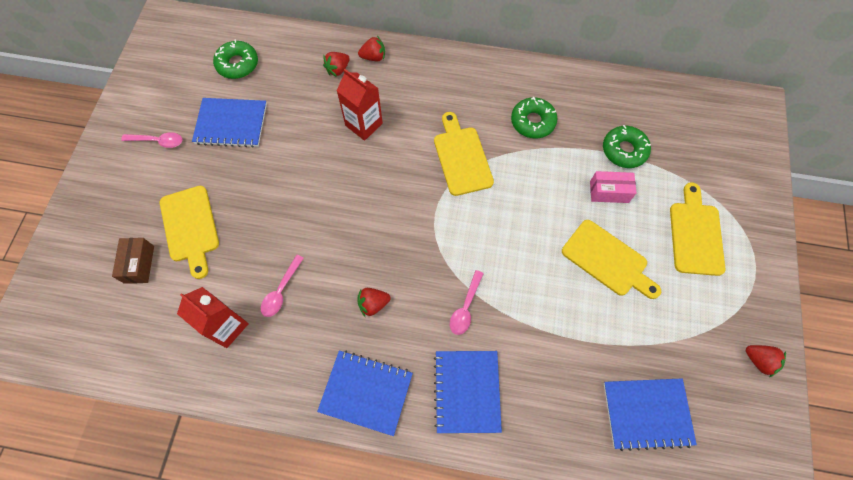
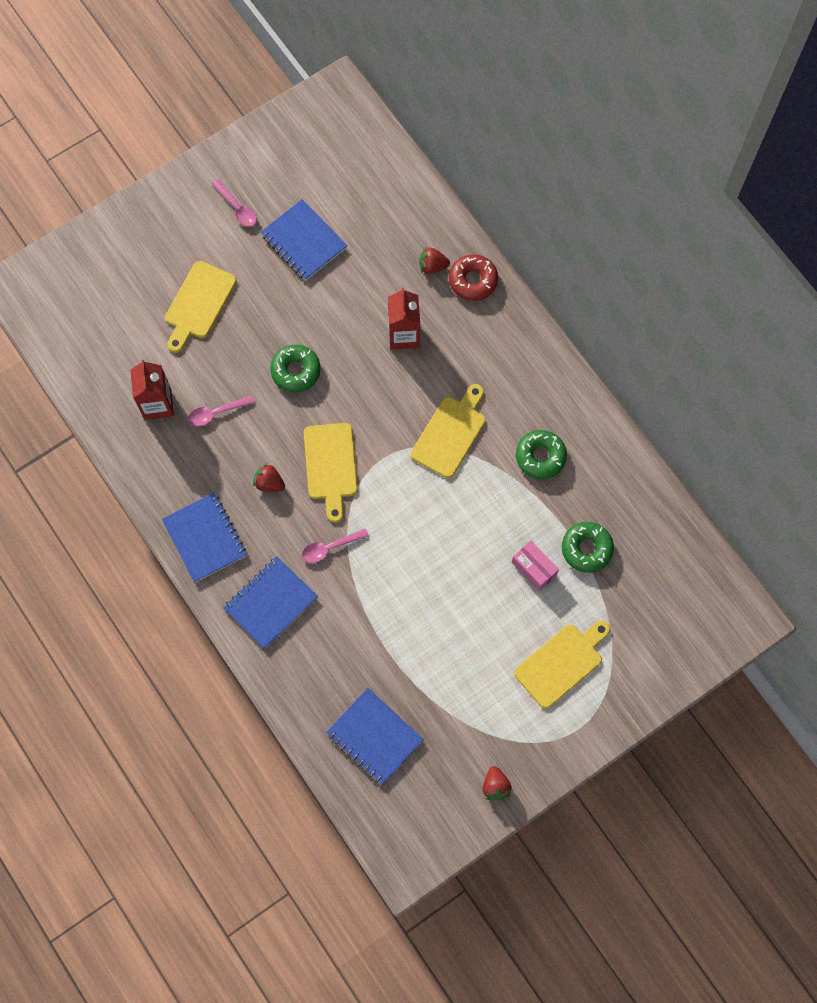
camera: 45 degrees right, 5 degrees up
brown box [112,238,154,284] -> none
green donut [213,39,258,79] -> green donut moved to [270,345,321,392]
red strawberry [358,36,385,61] -> red donut [449,254,498,301]
yellow cutting board [562,220,661,299] -> yellow cutting board moved to [304,423,358,523]

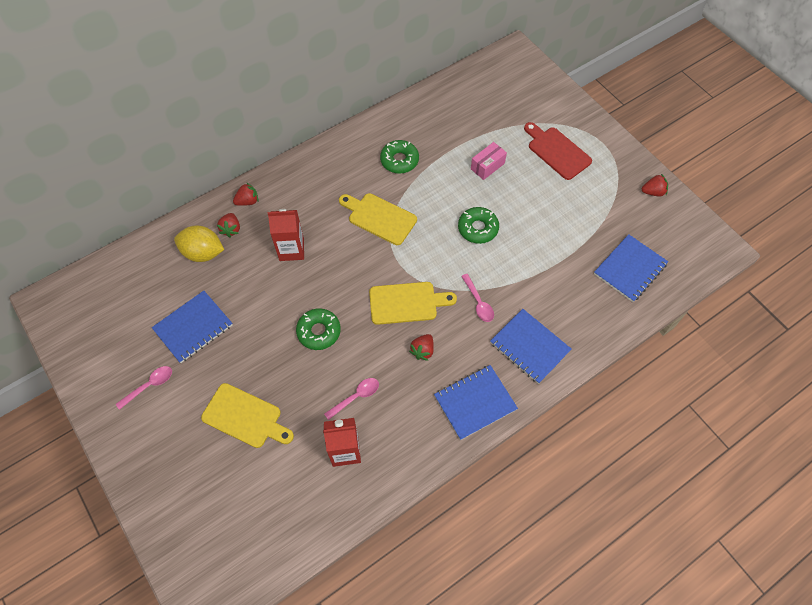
camera: 90 degrees left, 10 degrees down
pink spoon [188,396,255,426] -> pink spoon turned 105 degrees counterclockwise [324,378,379,420]
red donut [449,254,498,301] -> red strawberry [233,182,258,206]
yellow cutting board [514,621,610,708] -> red cutting board [524,122,592,180]
green donut [562,522,614,573] -> green donut moved to [458,207,499,244]
none -> yellow lemon [174,226,224,262]

